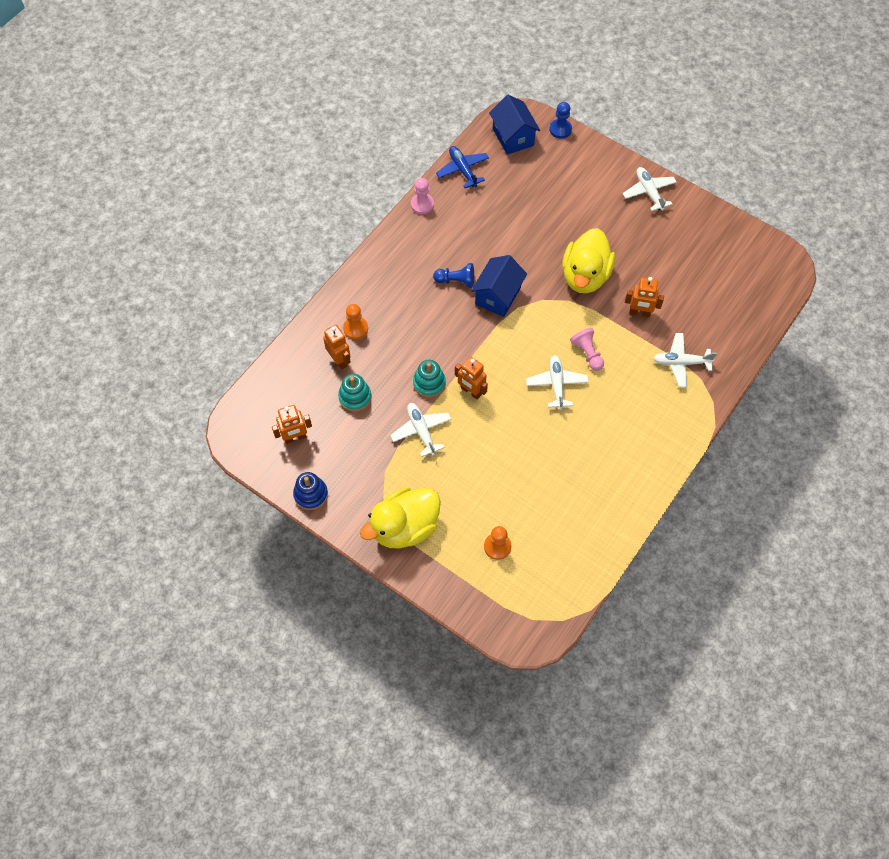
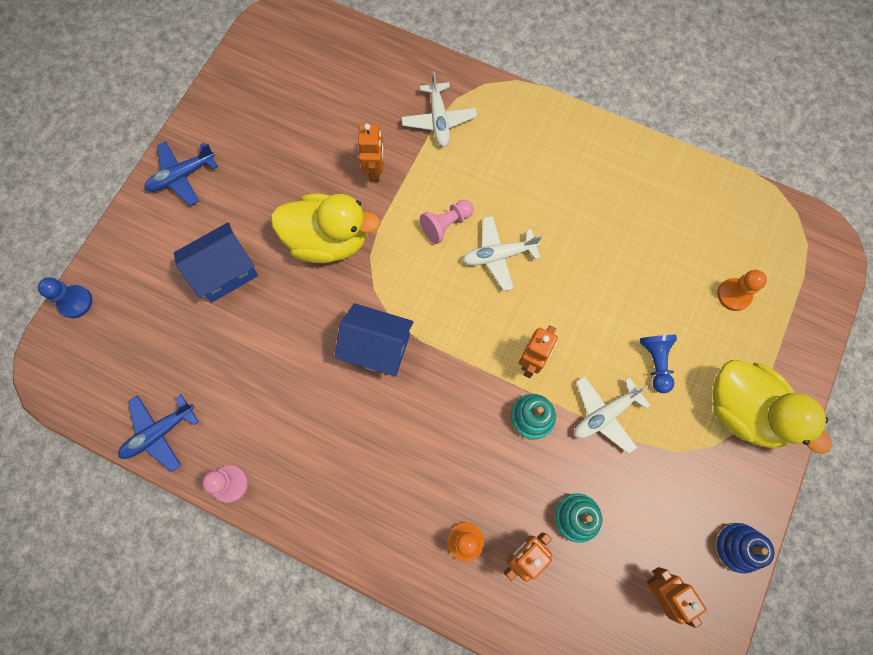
camera: 100 degrees left, 10 degrees up
blue pawn [433,263,474,288] -> blue pawn moved to [640,335,677,393]
blue house [489,95,540,155] -> blue house moved to [174,223,258,302]
white plane [623,167,677,211] -> blue plane [145,141,218,206]

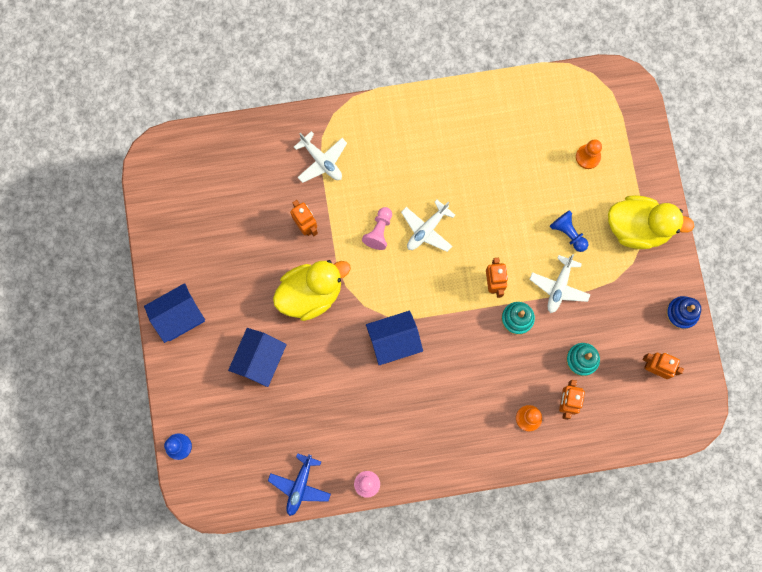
camera: 35 degrees left, 5 degrees up
blue plane [145,141,218,206] -> blue house [144,283,205,343]

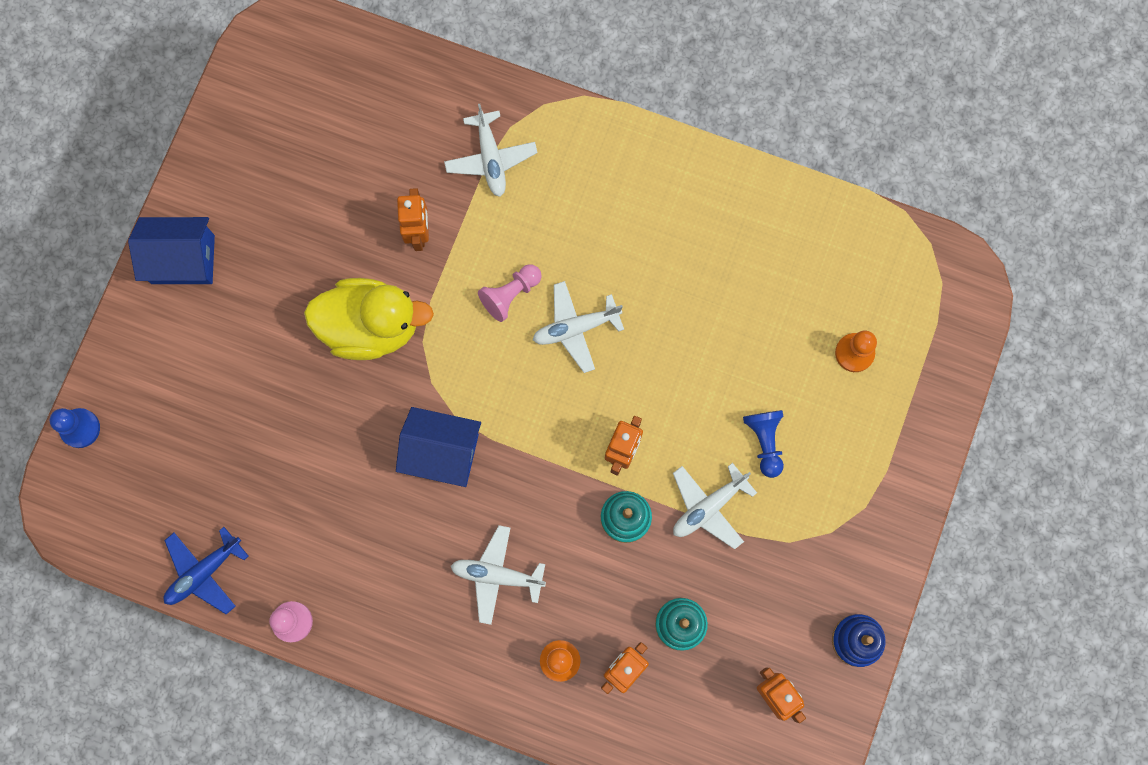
camera: 30 degrees right, 0 degrees up
blue house [228,328,287,387] -> none
yellow duck [608,195,694,249] -> none
none -> white plane [451,525,546,625]

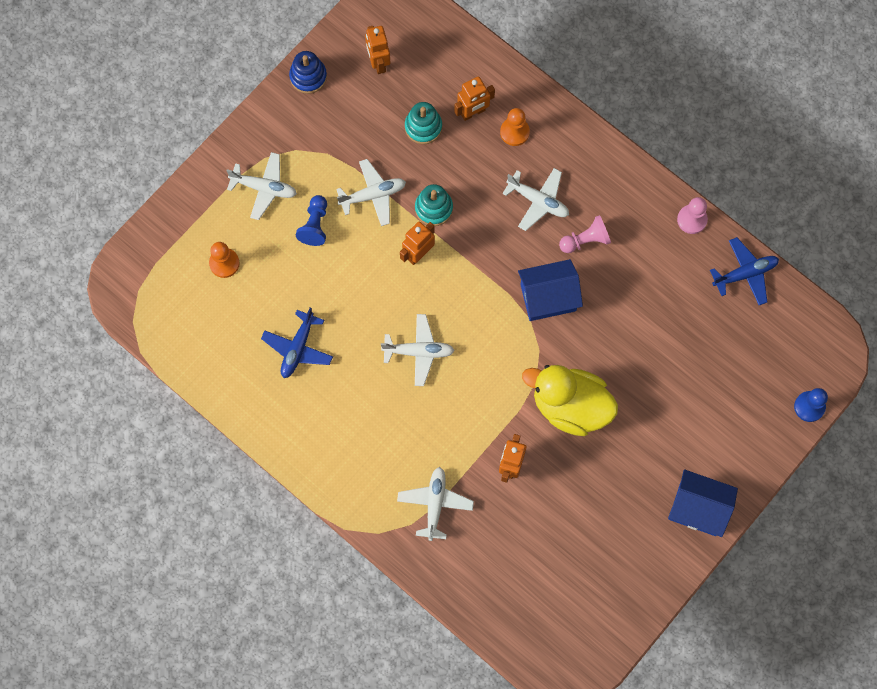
camera: 160 degrees left, 5 degrees down
blue house [396,407,481,487] -> blue house turned 45 degrees counterclockwise [518,259,583,321]
pink pawn [478,264,542,322] -> pink pawn moved to [559,215,611,253]
none -> white plane [226,152,297,220]
none -> blue plane [261,308,333,378]

